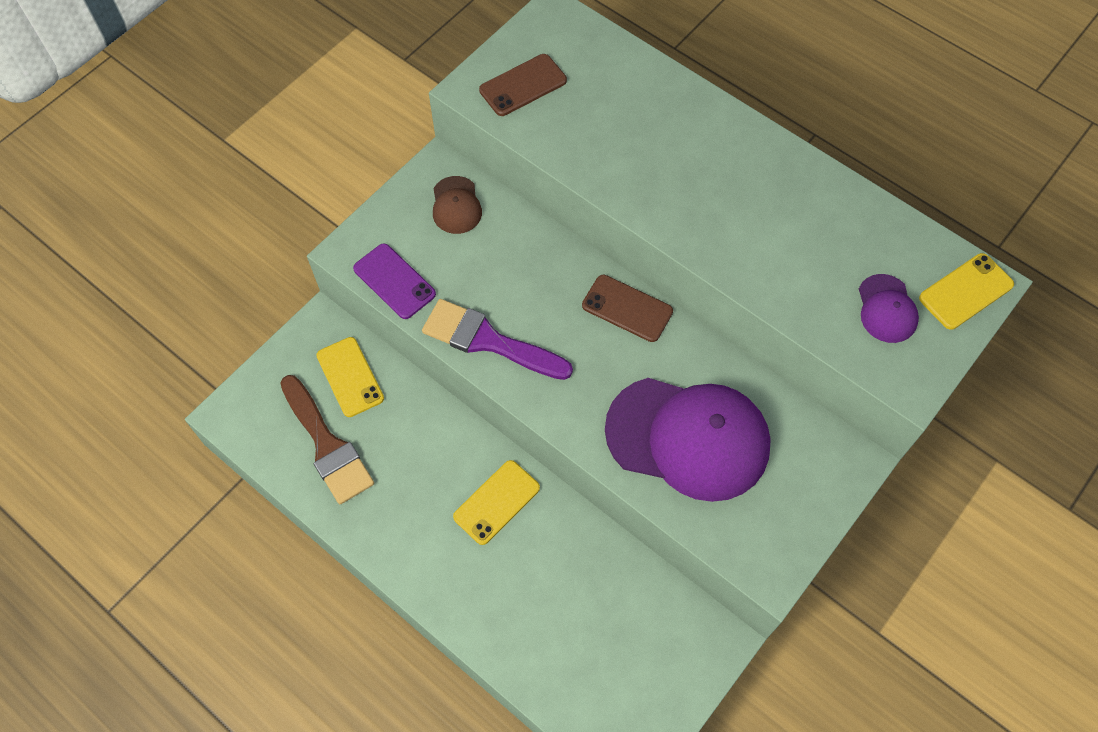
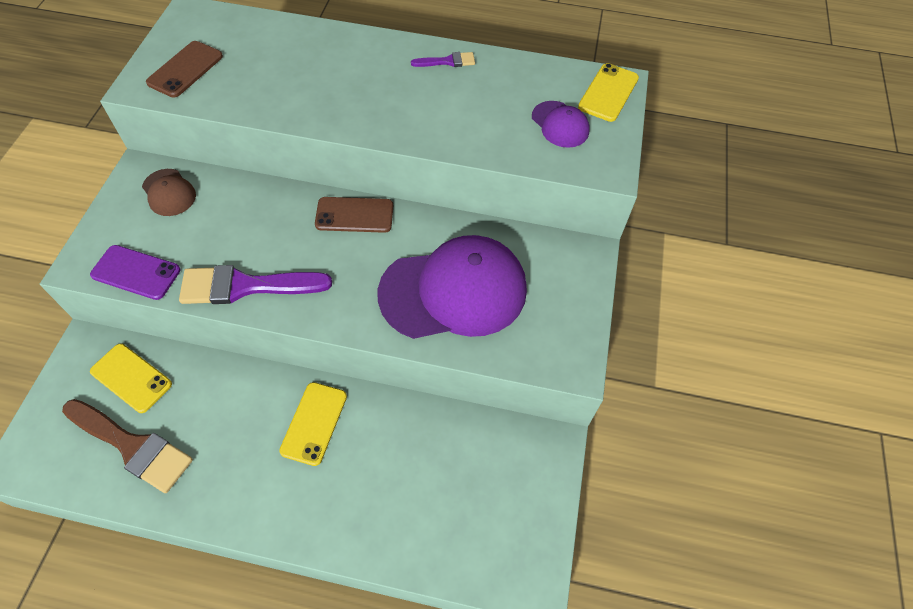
camera: 30 degrees left, 5 degrees down
none -> purple brush [411,52,475,67]

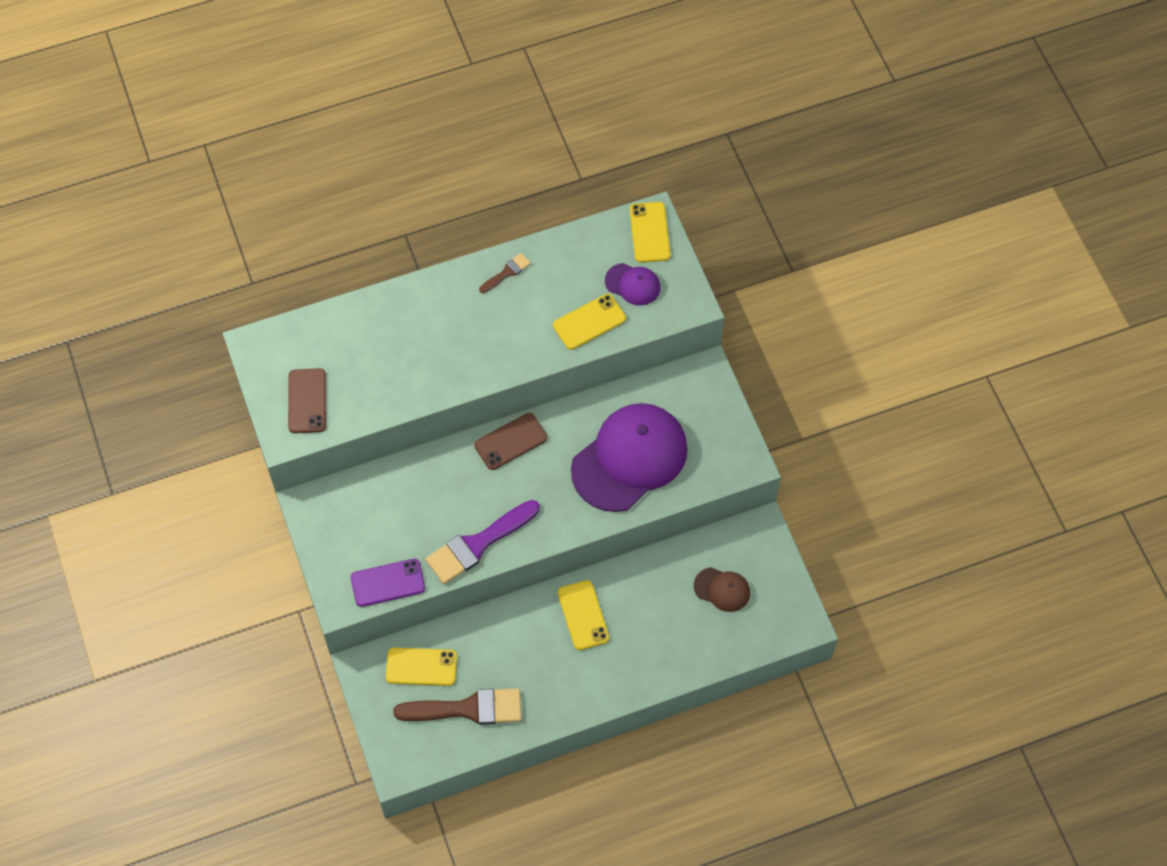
camera: 30 degrees left, 5 degrees up
brown cap [142,169,196,216] -> brown cap moved to [694,567,750,612]
purple brush [411,52,475,67] -> brown brush [479,253,531,293]
none -> yellow phone [553,294,626,350]

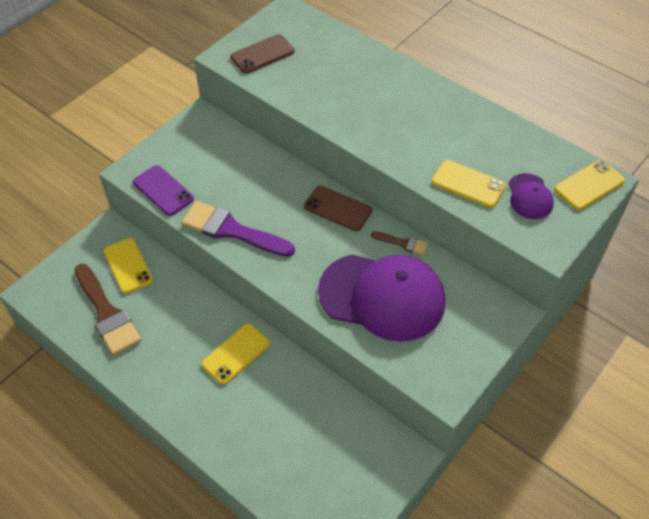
camera: 60 degrees right, 10 degrees down
brown brush [479,253,531,293] -> brown brush moved to [371,231,428,255]
brown cap [694,567,750,612] -> none

